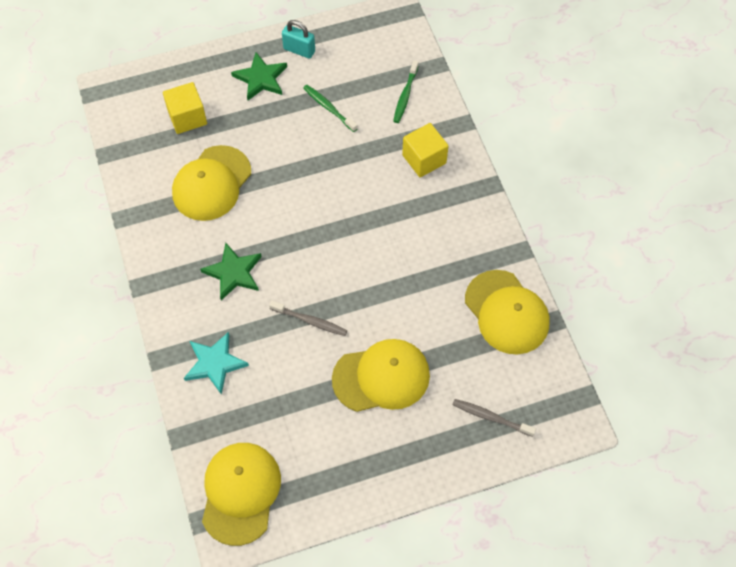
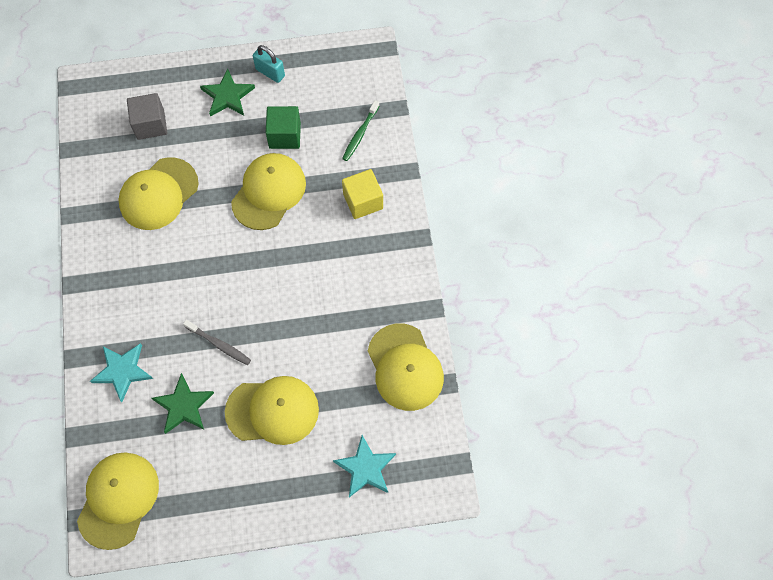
camera: 10 degrees right, 5 degrees up
yellow cube [163,82,207,134] -> grey cube [127,93,167,140]
green star [200,243,262,300] -> green star moved to [152,373,214,434]
green toothbrush [303,85,358,132] -> green cube [265,106,301,149]
grey toothbrush [452,399,536,437] -> turquoise star [333,435,396,497]
none -> yellow cap [231,153,306,230]

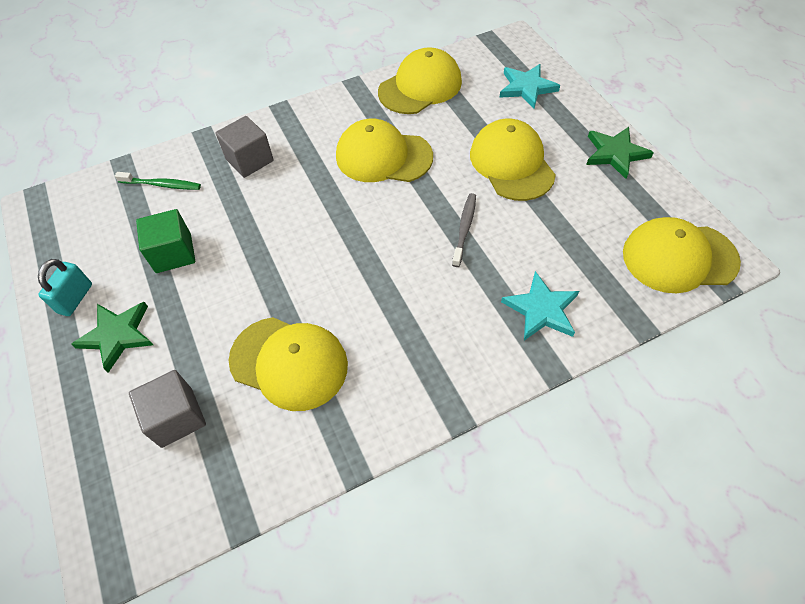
camera: 105 degrees left, 10 degrees down
green star [152,373,214,434] -> green star moved to [586,127,654,179]
yellow cap [231,153,306,230] -> yellow cap moved to [336,119,433,182]
yellow cube [342,169,383,219] -> grey cube [215,116,274,178]

